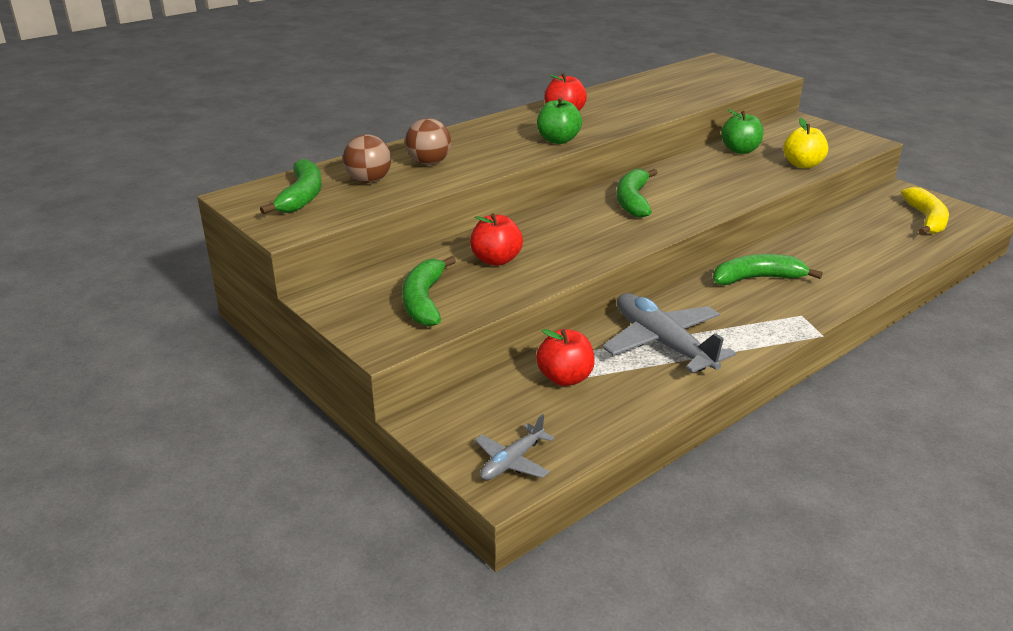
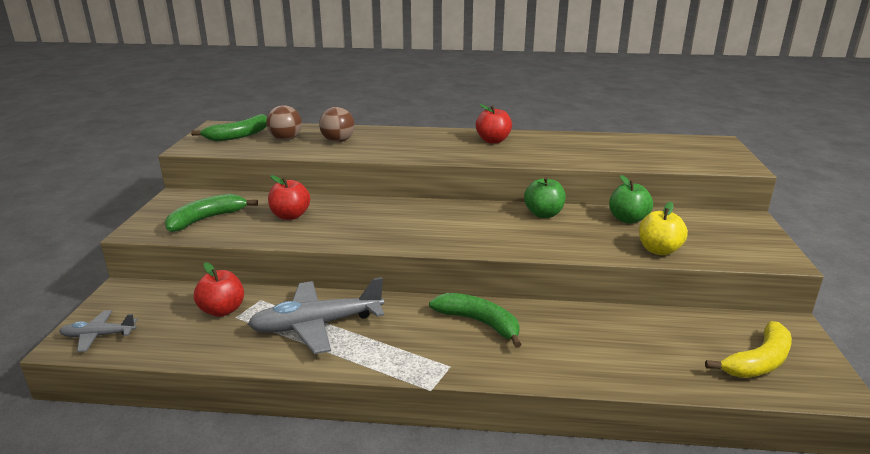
camera: 45 degrees right, 5 degrees down
green apple [537,97,582,144] -> green apple moved to [524,177,566,218]
grey plane [602,293,736,373] -> grey plane turned 120 degrees counterclockwise [248,277,384,354]
green banana [617,169,658,218] -> none

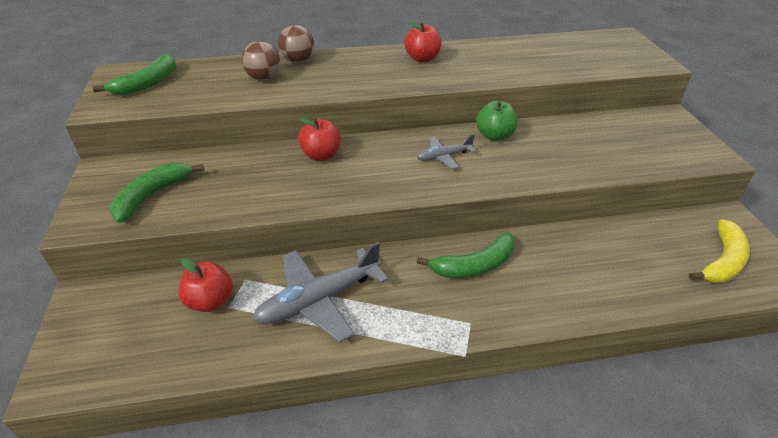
camera: 15 degrees left, 15 degrees up
grey plane [59,310,137,352] -> grey plane moved to [417,134,476,169]
brown ball [266,105,302,140] -> brown ball moved to [278,25,314,63]
red apple [268,175,310,220] -> red apple moved to [298,117,341,161]
green banana [429,293,522,348] -> green banana turned 135 degrees clockwise [417,232,515,278]
green apple [609,175,653,224] -> none
yellow apple [639,202,688,255] -> none

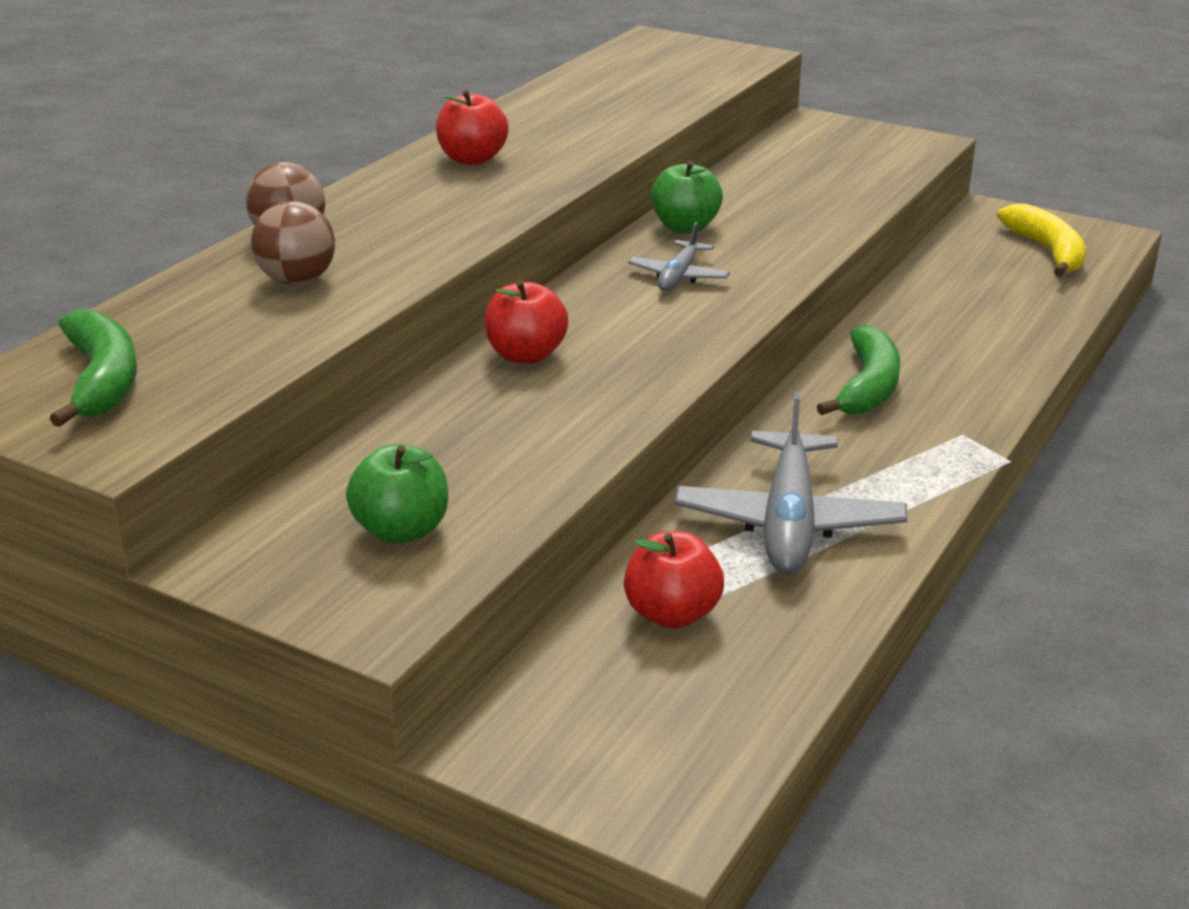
camera: 50 degrees left, 10 degrees down
green banana [110,163,204,223] -> green apple [346,444,448,543]

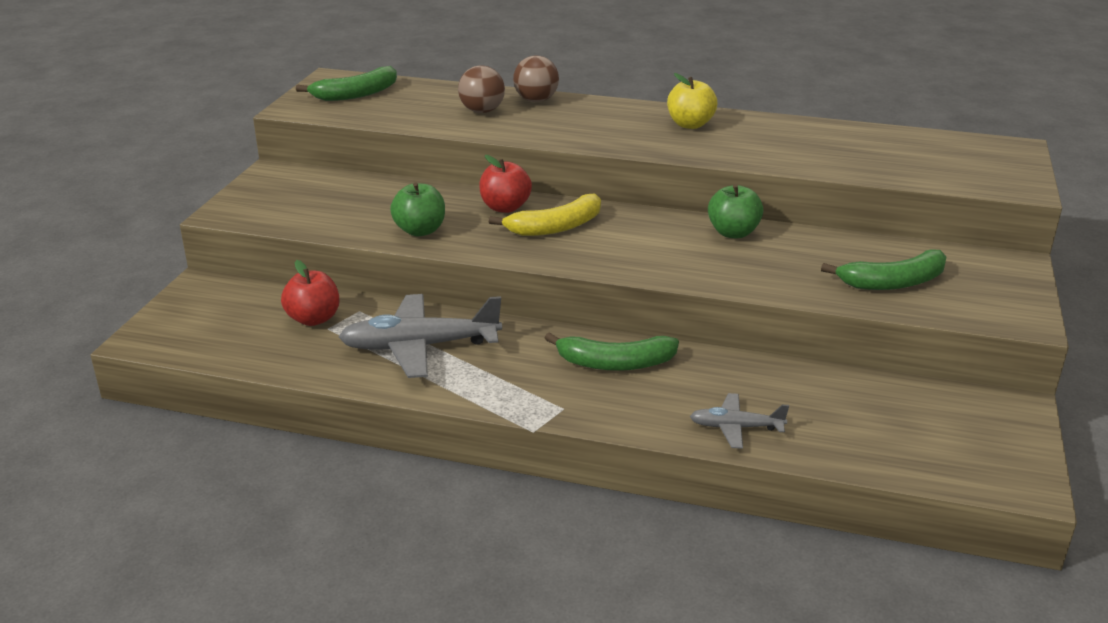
camera: 75 degrees right, 0 degrees up
green apple [346,444,448,543] -> green apple moved to [390,183,445,236]
red apple [436,90,509,165] -> yellow apple [667,73,717,129]
grey plane [628,222,730,291] -> grey plane moved to [690,393,789,449]
yellow banana [997,204,1086,277] -> yellow banana moved to [489,194,601,236]
none -> green banana [821,249,946,290]

